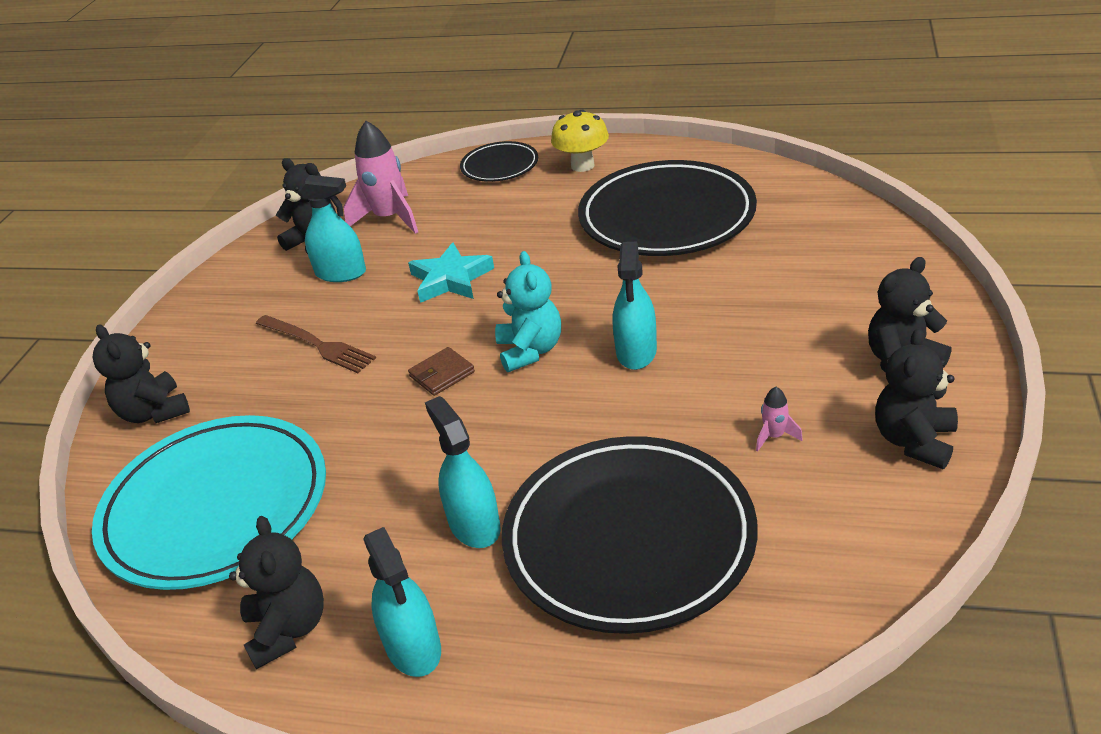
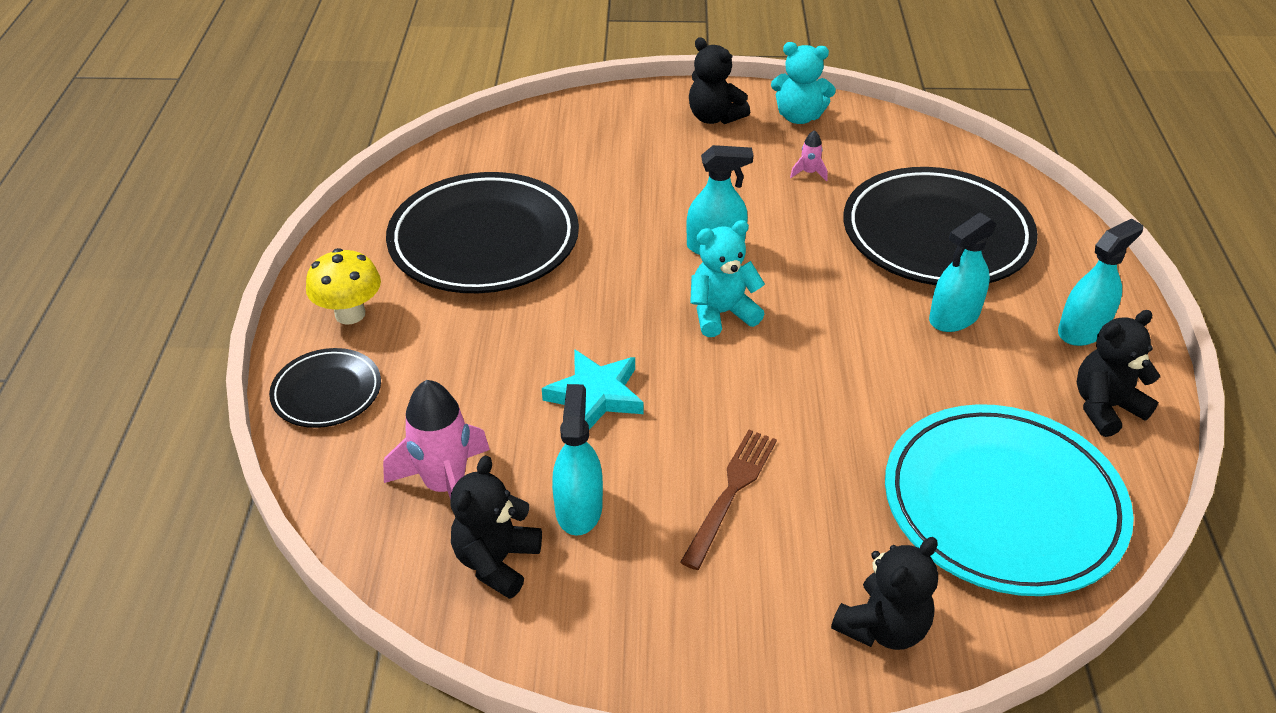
camera: 105 degrees left, 5 degrees up
brown wallet [408,347,475,396] -> none
black teddy bear [875,328,958,469] -> turquoise teddy bear [771,42,836,124]

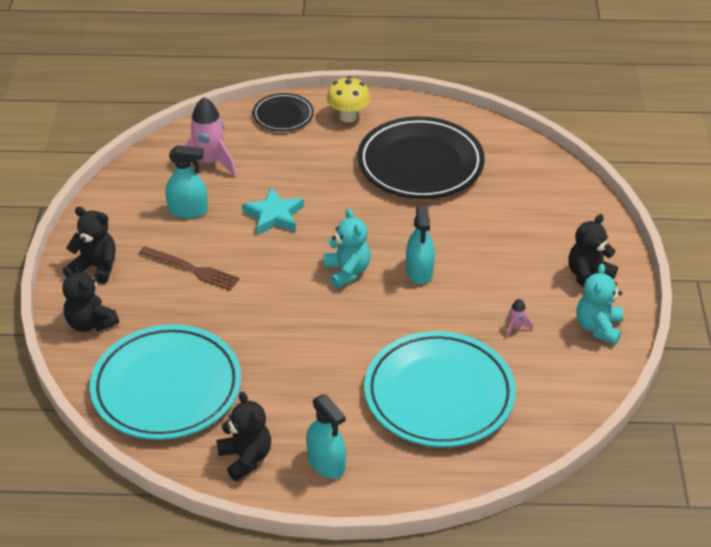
camera: 90 degrees right, 0 degrees up
black teddy bear [451,456,542,599] -> black teddy bear moved to [66,207,115,284]
black plate [843,167,1038,285] -> turquoise plate [364,331,516,447]
turquoise spray bottle [929,213,997,332] -> none

